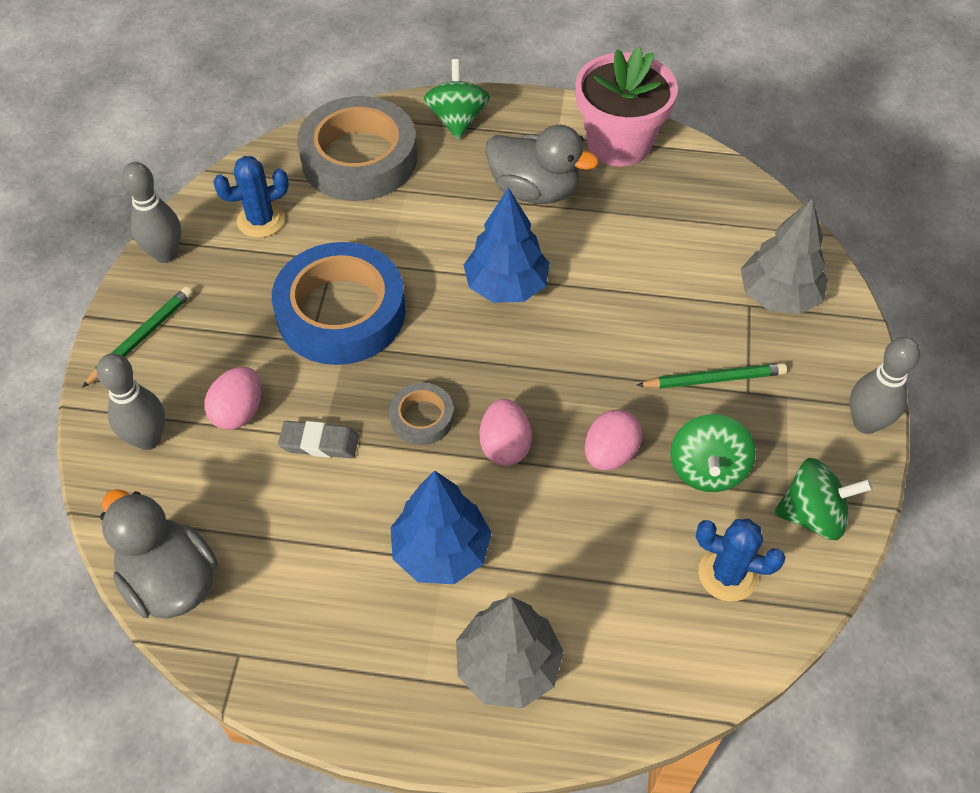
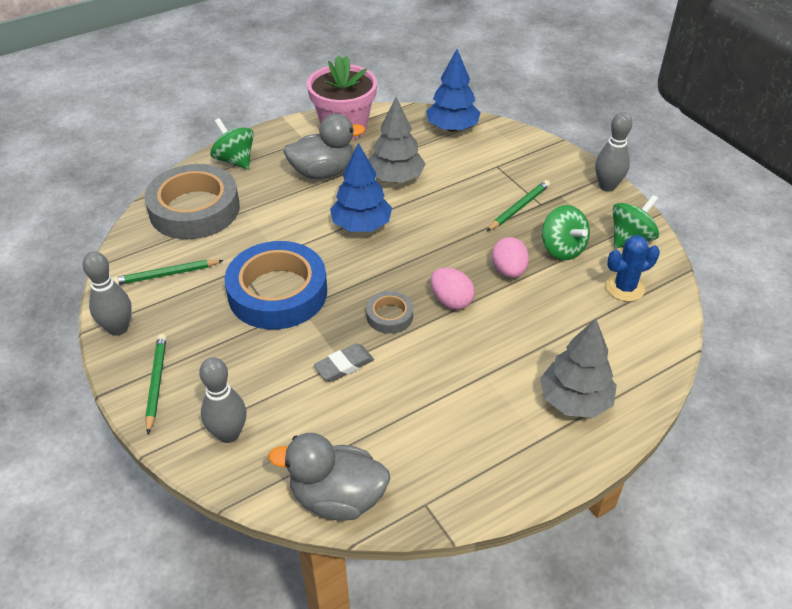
camera: 40 degrees left, 10 degrees down
pink egg [204,367,261,430] -> none
blue cactus [213,156,289,238] -> green pencil [113,260,224,285]
blue tree [390,471,492,584] -> blue tree moved to [426,49,480,132]
grey tree [740,198,828,314] -> grey tree moved to [368,97,426,183]

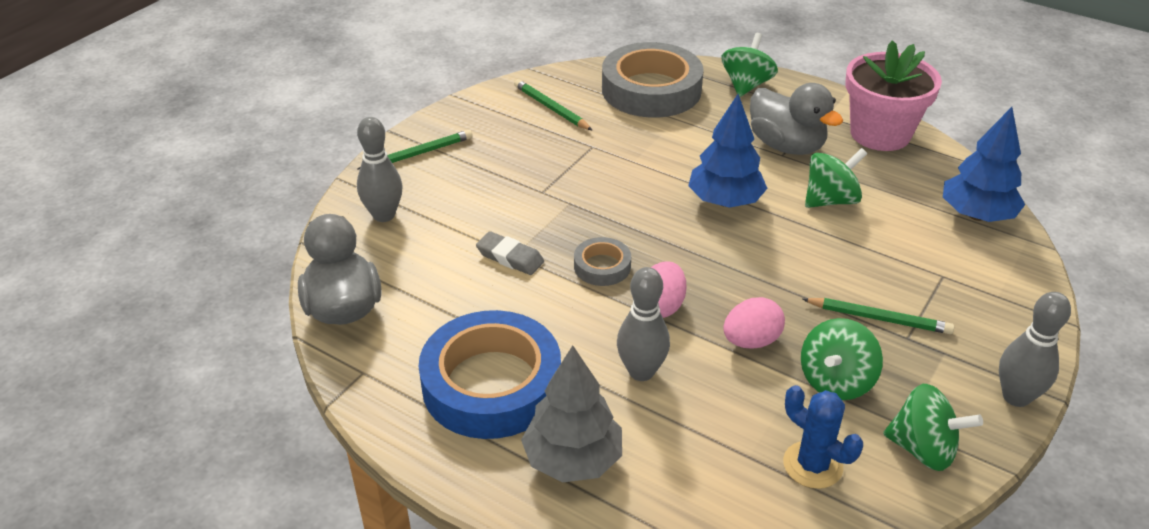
camera: 65 degrees right, 5 degrees down
grey bowling pin [82,251,132,336] -> grey bowling pin moved to [617,267,670,381]
blue tape [224,241,327,329] -> blue tape moved to [419,310,561,439]
grey tree [368,97,426,183] -> green spinning top [805,148,867,208]

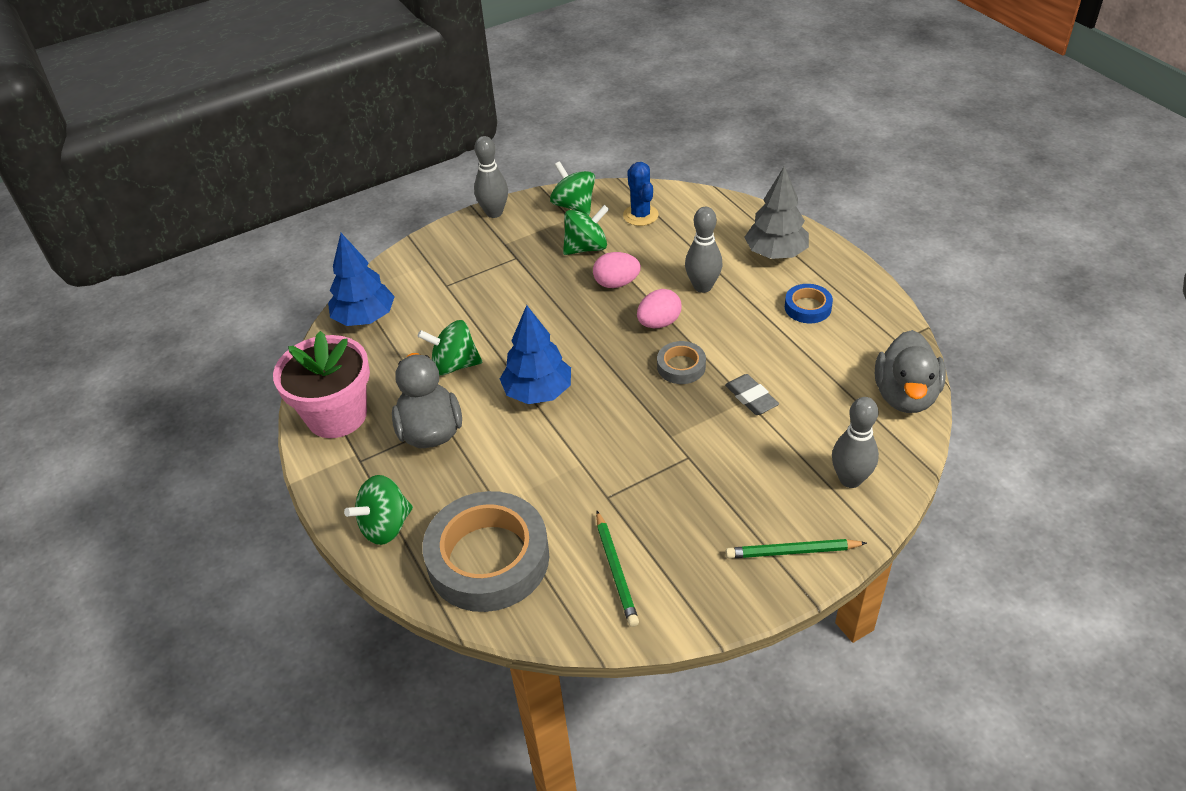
camera: 150 degrees left, 5 degrees up
blue tape [419,310,561,439] -> blue tape [785,284,833,323], size x0.46
green pencil [802,298,954,334] -> none

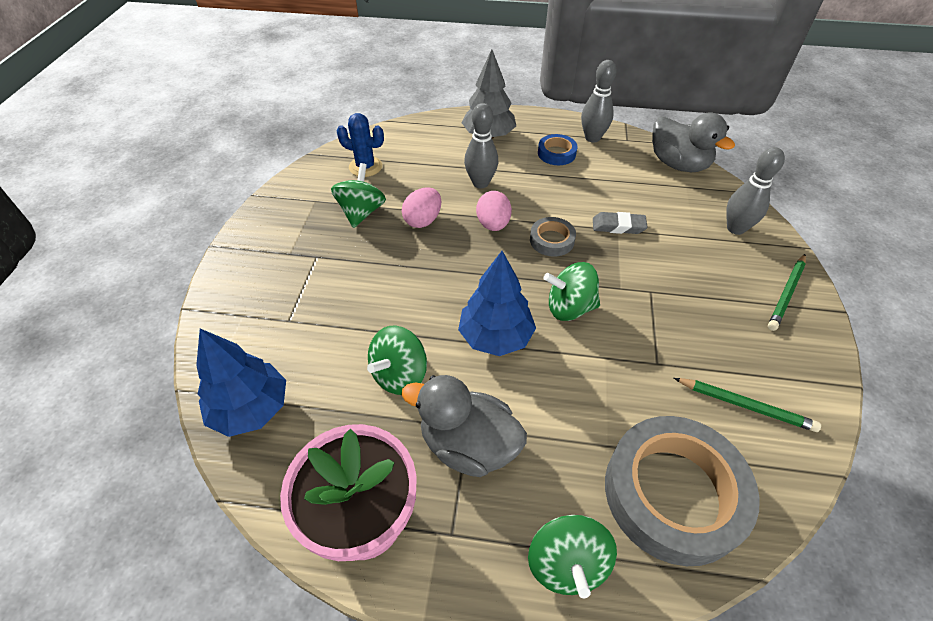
camera: 55 degrees left, 5 degrees up
grey bowling pin [474,136,508,218] -> grey bowling pin moved to [581,60,617,143]
green spinning top [550,161,595,215] -> green spinning top moved to [544,262,600,321]

